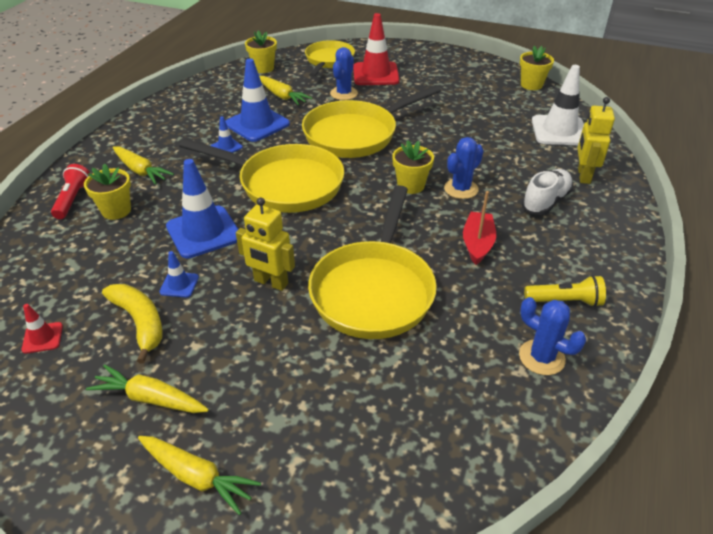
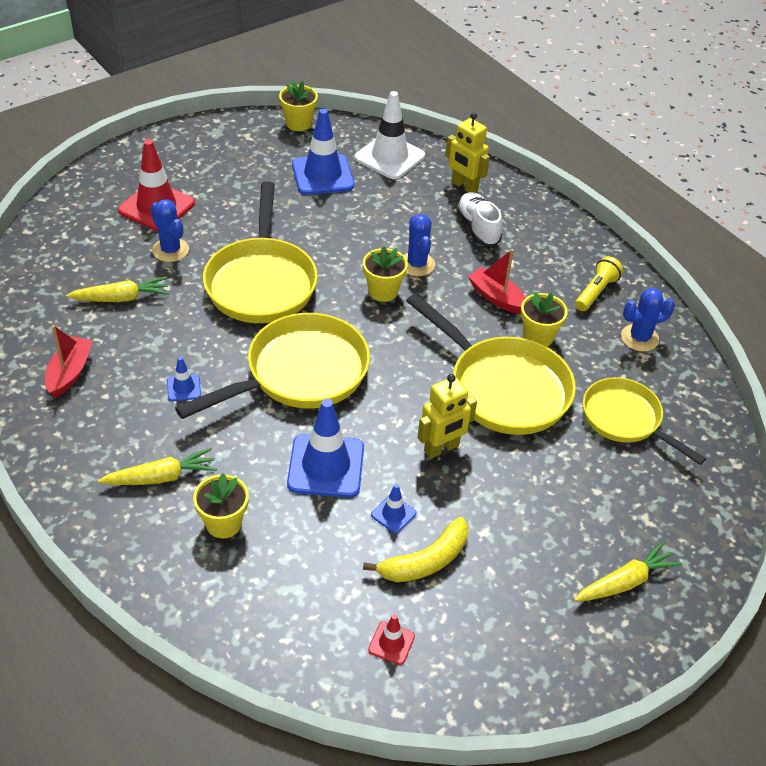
camera: 60 degrees left, 5 degrees up
red flashlight [51,164,90,219] -> none
yellow carrot [86,364,209,413] -> none
yellow banana [102,284,163,364] -> yellow banana turned 150 degrees clockwise [363,517,469,582]
blue traffic cone [225,58,290,142] -> blue traffic cone moved to [292,109,354,195]
yellow flower pot [245,30,277,73] -> yellow flower pot moved to [521,292,568,347]
yellow pan [305,40,355,77] -> yellow pan moved to [583,377,706,465]
none -> red boat [45,325,93,398]

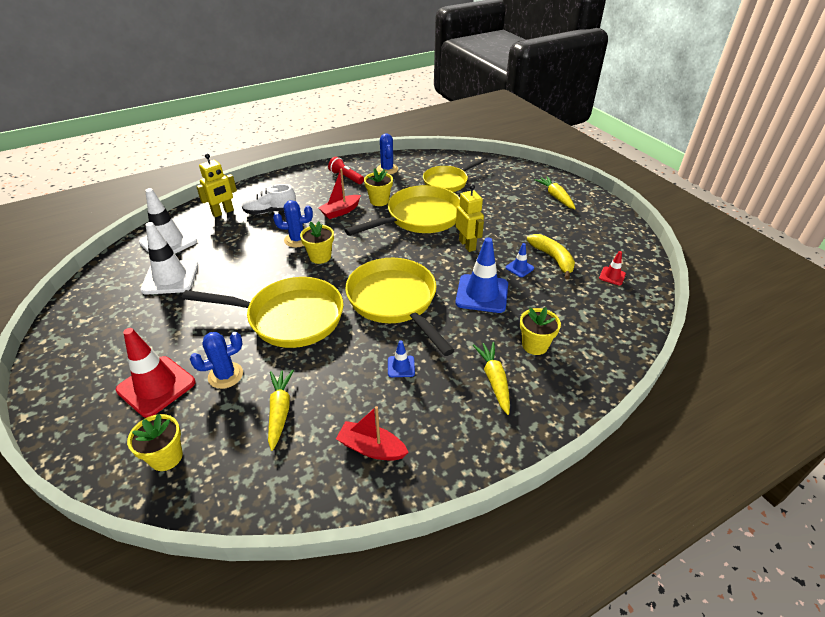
camera: 80 degrees left, 5 degrees down
yellow flower pot [279,80,318,131] -> yellow flower pot moved to [127,414,183,471]
blue traffic cone [292,109,354,195] -> white traffic cone [140,222,198,295]
yellow flashlight [575,256,623,311] -> red flashlight [328,157,364,184]

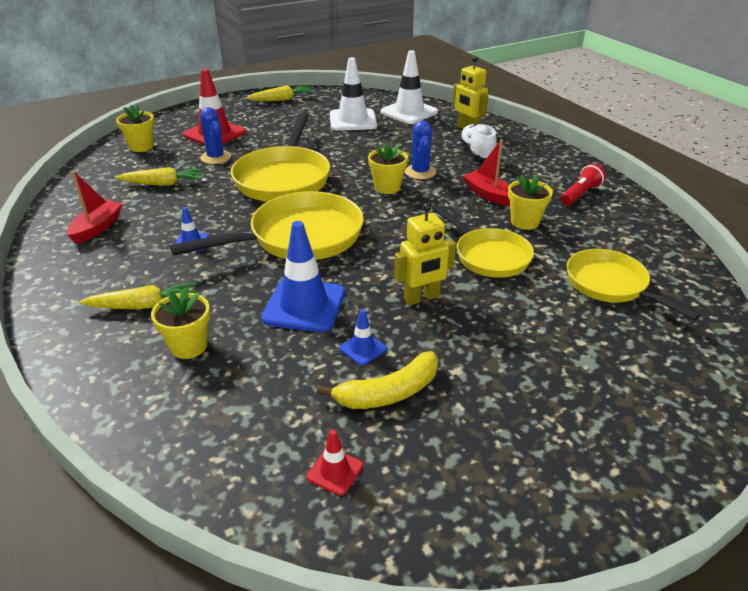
camera: 90 degrees right, 5 degrees down
yellow pan [345,185,460,236] -> yellow pan [432,205,534,278], size x0.65
blue cactus [376,133,398,174] -> none
yellow carrot [534,176,576,209] -> yellow carrot moved to [246,85,314,101]

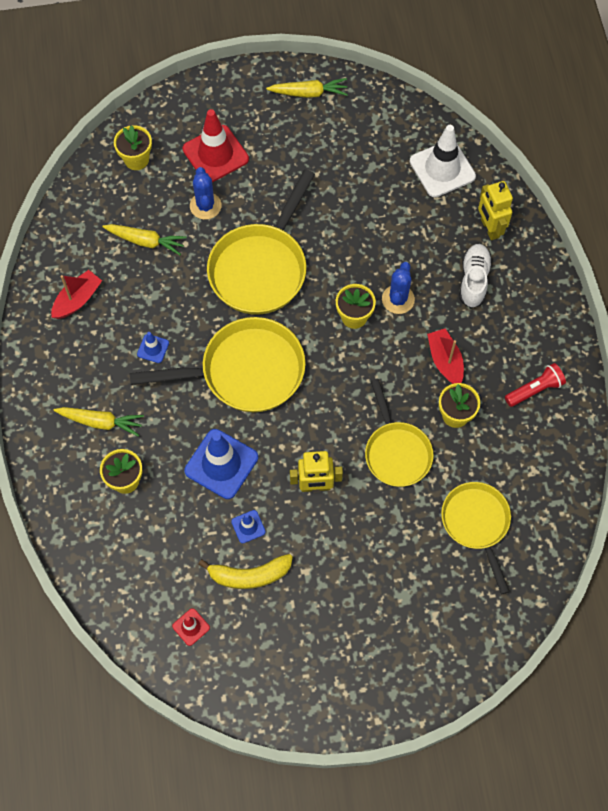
camera: 20 degrees right, 30 degrees up
white traffic cone [330,57,377,131] -> none

